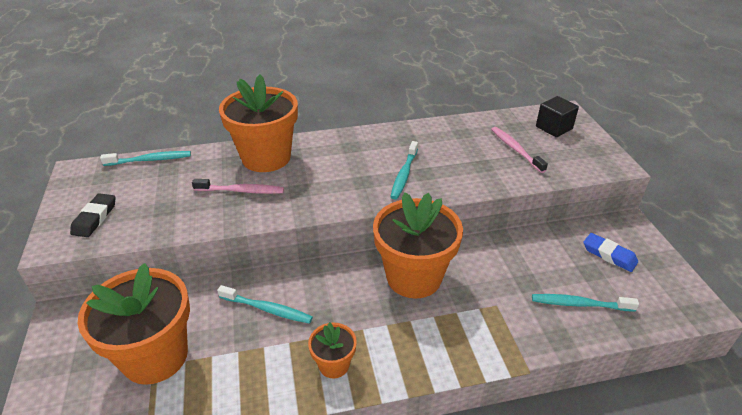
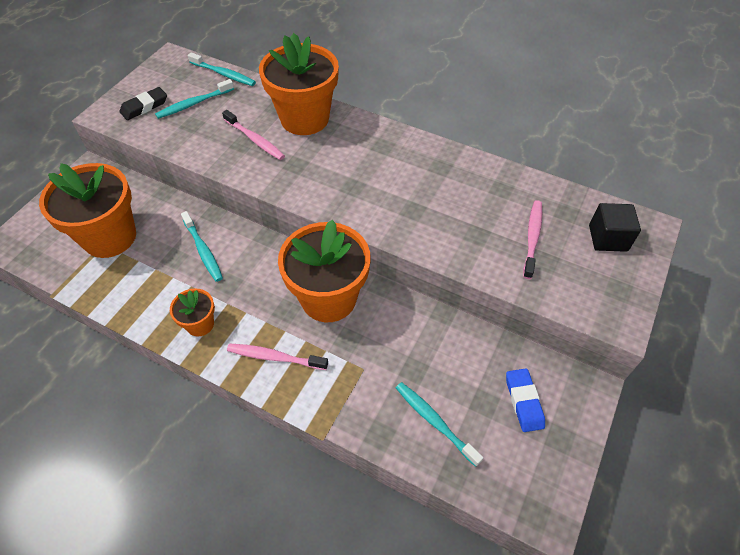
camera: 40 degrees right, 15 degrees up
turquoise toothbrush [390,141,418,200] -> turquoise toothbrush moved to [155,79,234,119]
none -> pink toothbrush [227,343,328,370]

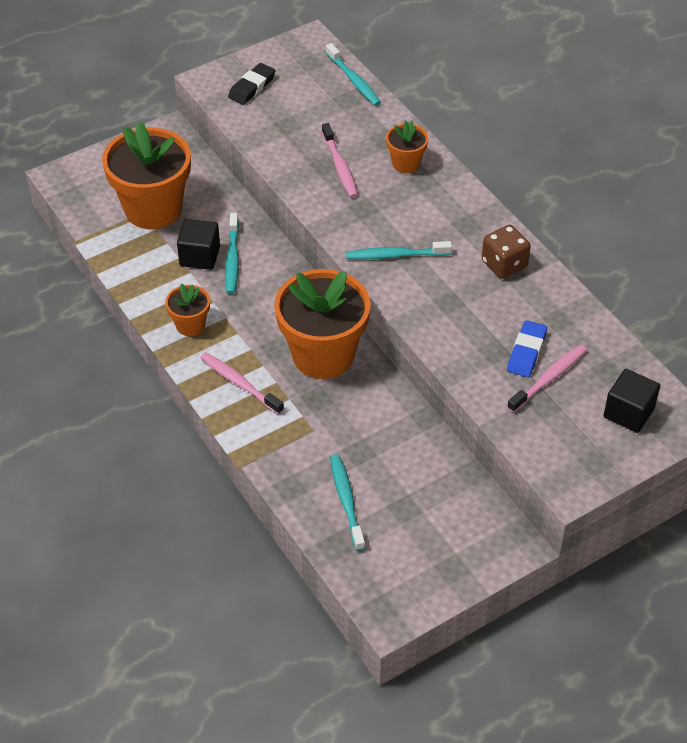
camera: 30 degrees right, 5 degrees down
black eraser [120,87,167,120] -> black eraser turned 45 degrees counterclockwise [228,63,275,105]
turquoise toothbrush [155,79,234,119] -> turquoise toothbrush moved to [346,241,452,260]
orange flower pot [259,33,339,135] -> orange flower pot [386,121,428,173], size x0.48
blue eraser [506,368,545,432] -> blue eraser moved to [507,320,547,377]
none -> black cube [177,219,220,270]
none -> brown dice [482,225,530,279]

